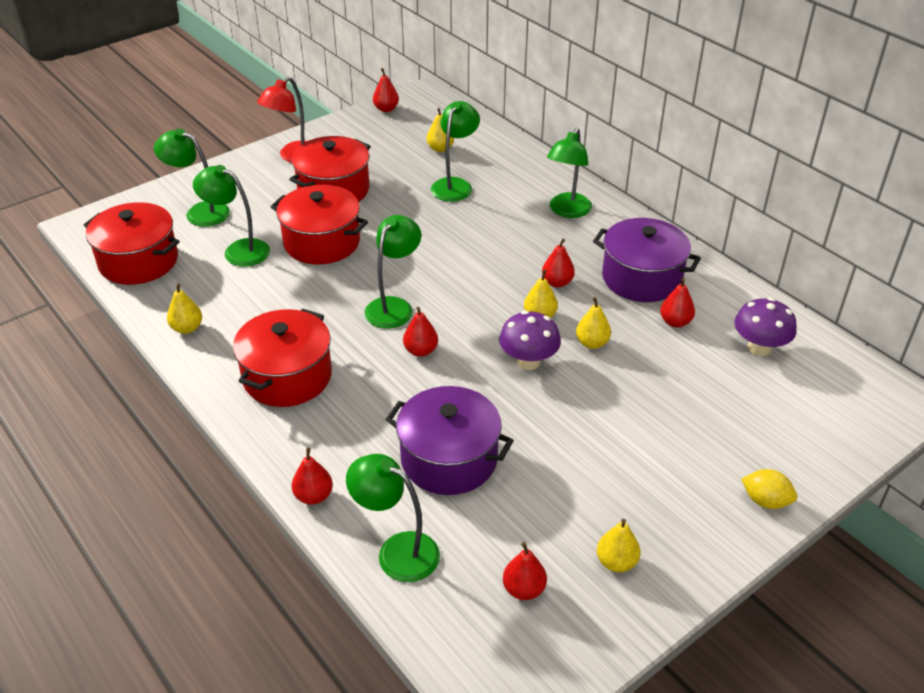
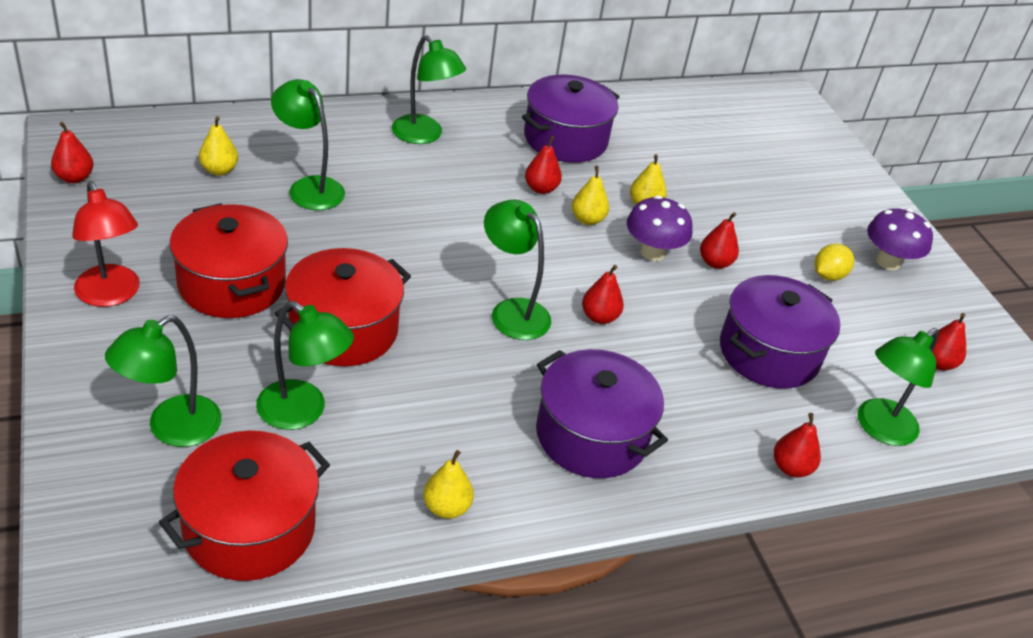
camera: 75 degrees left, 0 degrees up
green lamp [193,165,270,267] -> green lamp turned 105 degrees counterclockwise [256,301,354,430]
red pot [233,309,332,407] -> purple pot [536,349,668,478]
yellow pear [597,519,640,572] -> none
red pear [660,278,695,327] -> red pear moved to [700,212,739,269]
purple mushroom [735,298,797,356] -> purple mushroom moved to [867,208,933,270]
yellow lemon [741,469,797,509] -> yellow lemon moved to [814,244,854,281]

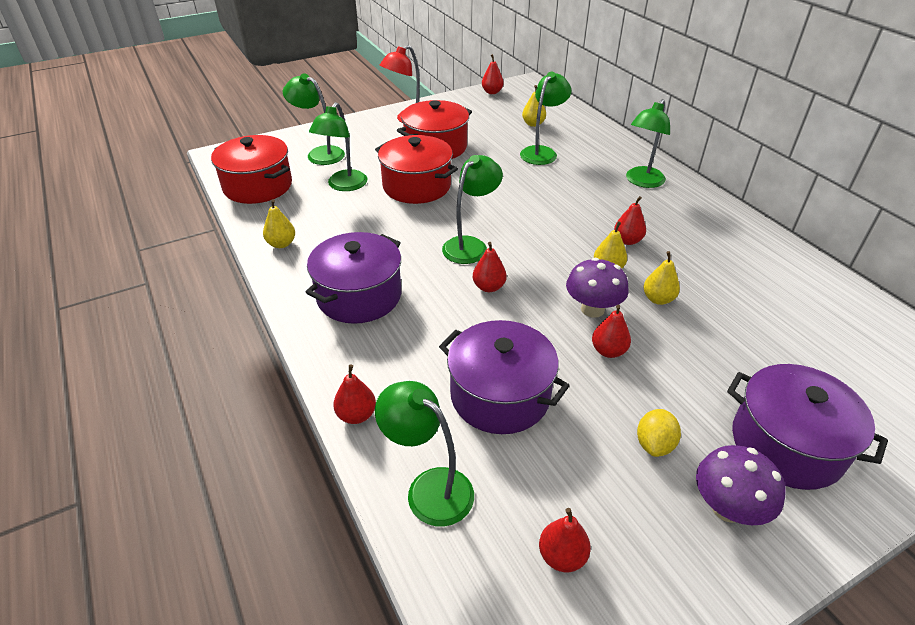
camera: 85 degrees right, 0 degrees up
purple pot [522,75,619,163] -> purple pot moved to [727,364,888,490]
yellow lemon [814,244,854,281] -> yellow lemon turned 75 degrees clockwise [637,409,681,457]

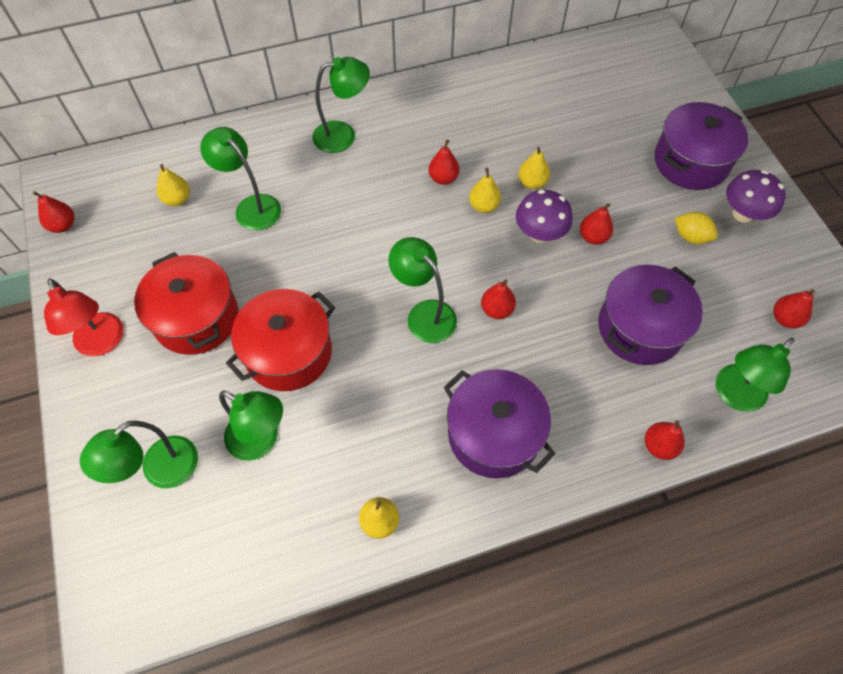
camera: 80 degrees left, 20 degrees up
red pot [211,135,292,204] -> none
green lamp [626,99,670,188] -> green lamp turned 60 degrees counterclockwise [312,57,370,153]

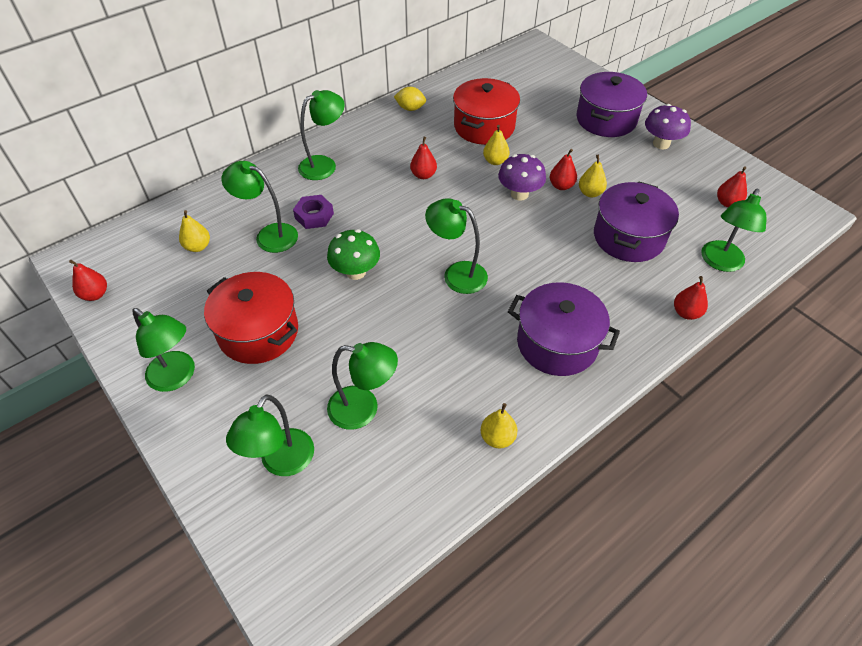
camera: 20 degrees left, 10 degrees down
red lamp [44,278,123,357] -> green lamp [132,308,195,392]
red pot [226,289,335,391] -> red pot moved to [453,78,520,145]
yellow pear [469,168,501,213] -> yellow pear moved to [579,155,607,197]
red pear [481,279,516,319] -> none
yellow lemon [675,212,718,244] -> yellow lemon moved to [394,87,426,111]
none -> purple nut [293,195,334,229]
none -> green mushroom [327,229,380,280]

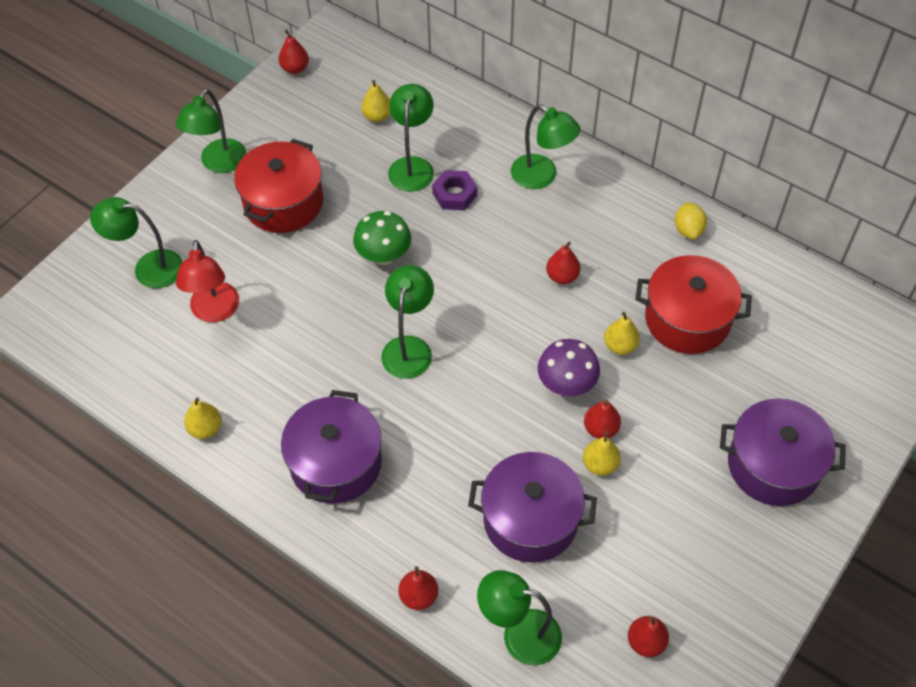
camera: 75 degrees right, 5 degrees up
green lamp [327,342,398,430] -> red lamp [176,240,239,322]
purple mushroom [645,104,691,149] -> none

